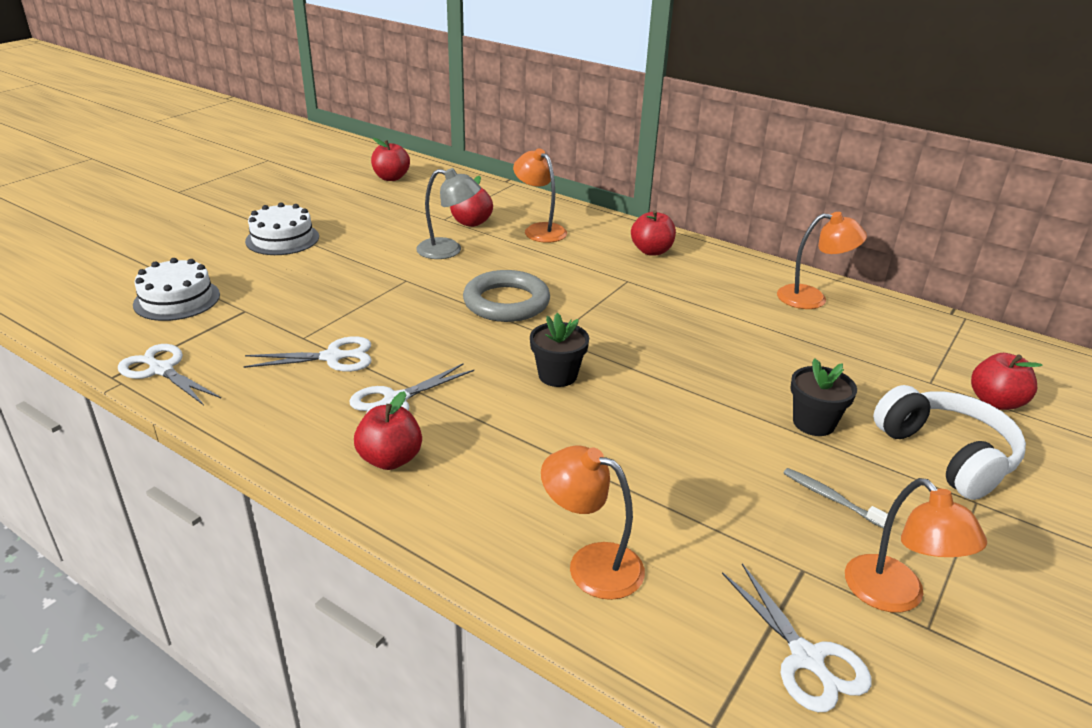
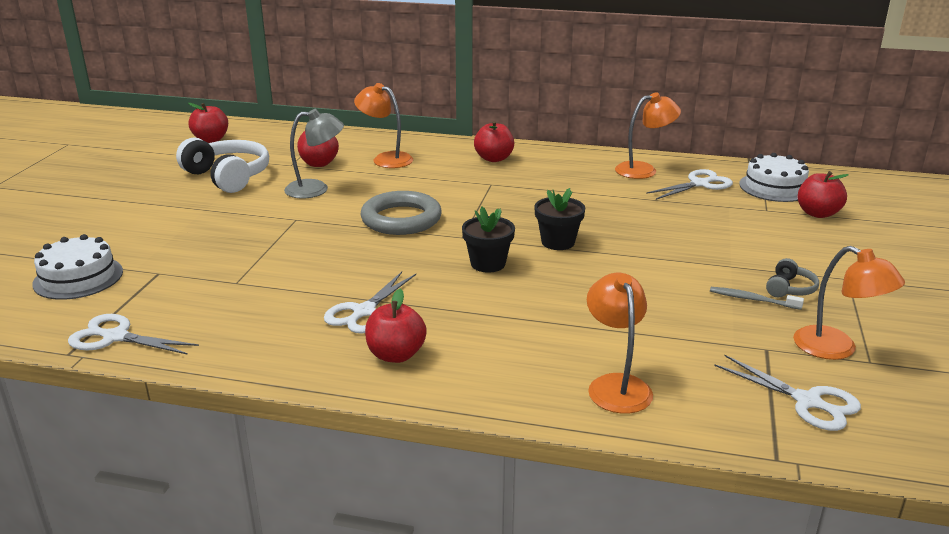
camera: 20 degrees left, 5 degrees down
white scissors [243,336,372,372] -> white scissors moved to [646,169,733,200]
white cake [245,202,319,255] -> white cake moved to [739,153,809,202]
orange lamp [541,445,645,600] -> orange lamp turned 75 degrees clockwise [587,273,653,414]
black flower pot [790,358,857,436] -> black flower pot moved to [534,188,585,250]
white headphones [873,385,1026,500] -> white headphones moved to [176,137,269,193]
none -> grey headphones [766,258,819,297]

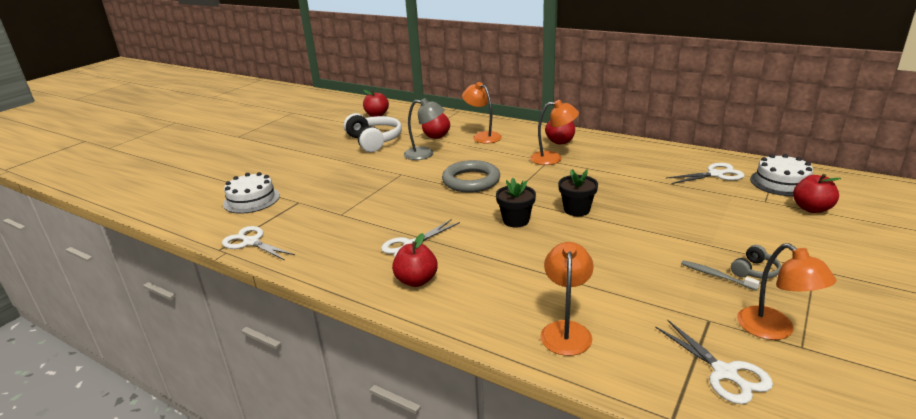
camera: 20 degrees right, 0 degrees up
orange lamp [615,92,681,179] -> orange lamp moved to [530,100,579,165]

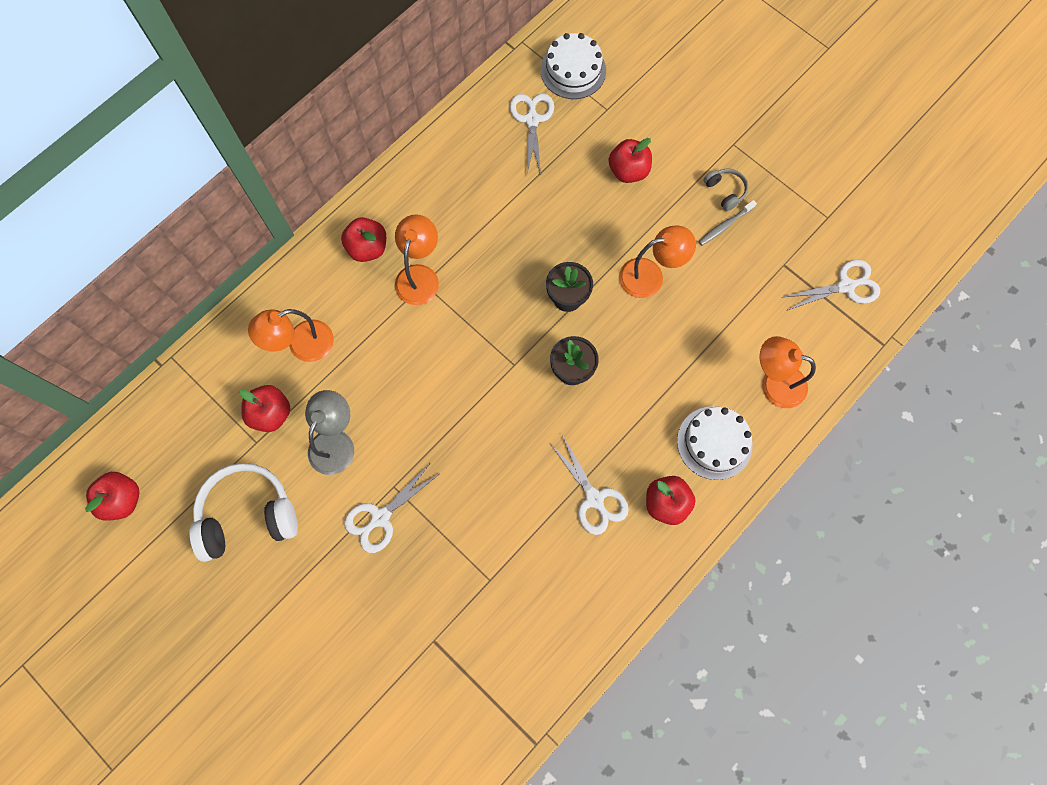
camera: 80 degrees left, 45 degrees up
white scissors [222,226,295,260] -> white scissors moved to [344,464,439,553]
white cake [223,172,280,214] -> white cake moved to [677,406,753,480]
grey ring [442,160,500,193] -> none
orange lamp [737,243,836,340] -> orange lamp moved to [619,225,696,298]
red apple [793,174,841,213] -> red apple moved to [608,138,652,183]

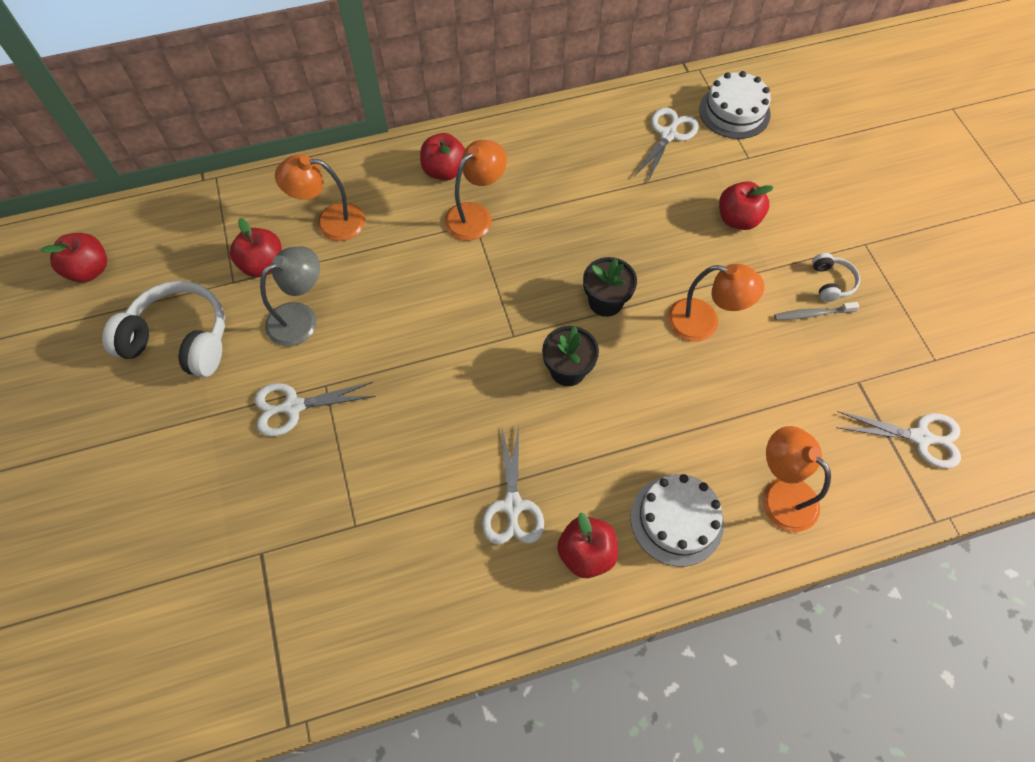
camera: 30 degrees right, 10 degrees down
grey headphones [704,168,748,211] -> white headphones [812,253,860,302]

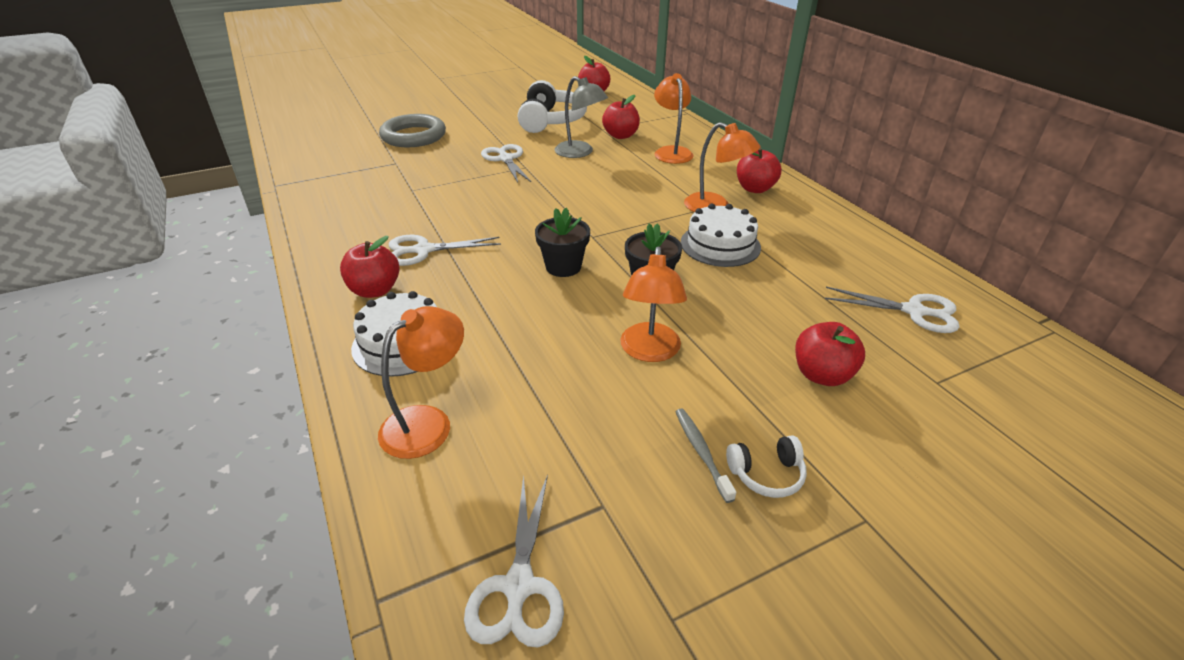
camera: 80 degrees right, 25 degrees down
white cake [699,71,771,139] -> white cake moved to [681,204,761,267]
none -> grey ring [379,114,446,147]

